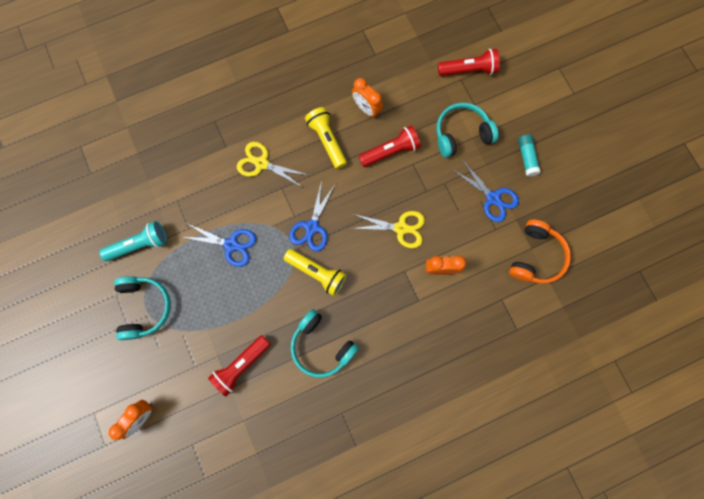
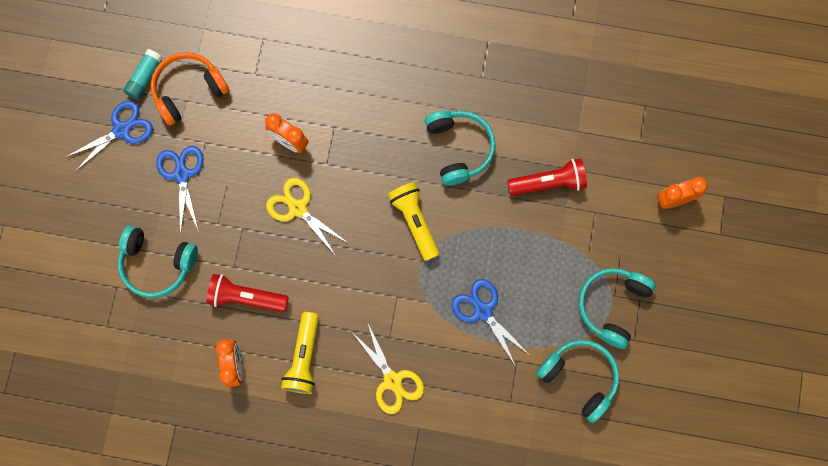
camera: 145 degrees left, 0 degrees up
turquoise flashlight [99,221,167,261] -> turquoise headphones [536,340,619,423]
blue scissors [289,180,335,252] -> blue scissors moved to [66,101,153,172]
red flashlight [438,49,500,76] -> none
turquoise glue stick [518,134,541,177] -> turquoise glue stick moved to [123,49,162,100]

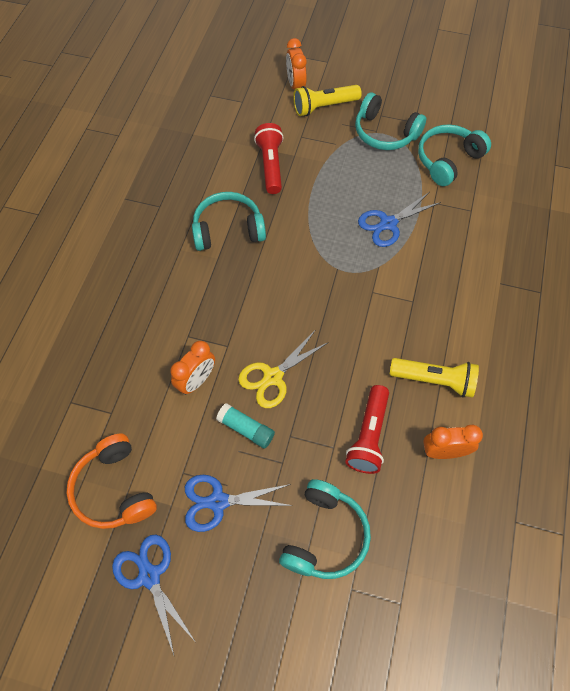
camera: 85 degrees left, 15 degrees down
turquoise glue stick [123,49,162,100] -> turquoise glue stick moved to [216,403,275,449]
yellow scissors [351,324,424,414] -> none
yellow flashlight [388,182,439,261] -> yellow flashlight moved to [293,85,362,116]

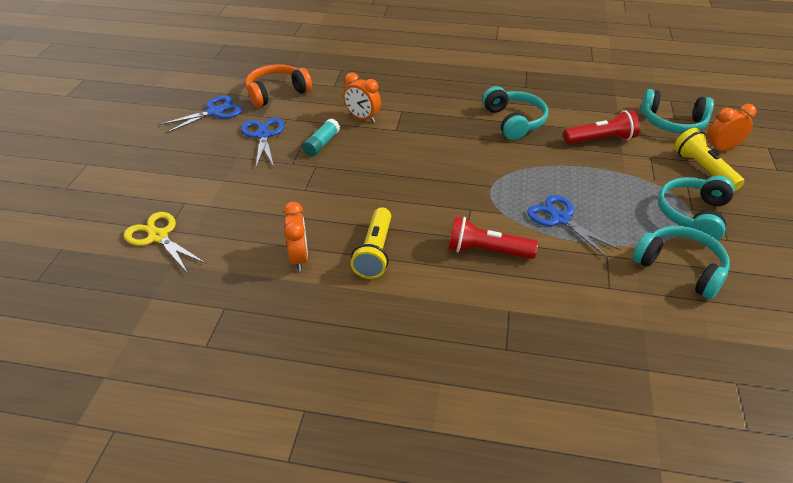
camera: 85 degrees right, 20 degrees down
yellow scissors [238,331,329,408] -> yellow scissors moved to [124,212,206,273]
turquoise headphones [279,479,371,579] -> turquoise headphones moved to [641,89,714,134]
red flashlight [345,385,389,474] -> red flashlight moved to [448,216,538,259]

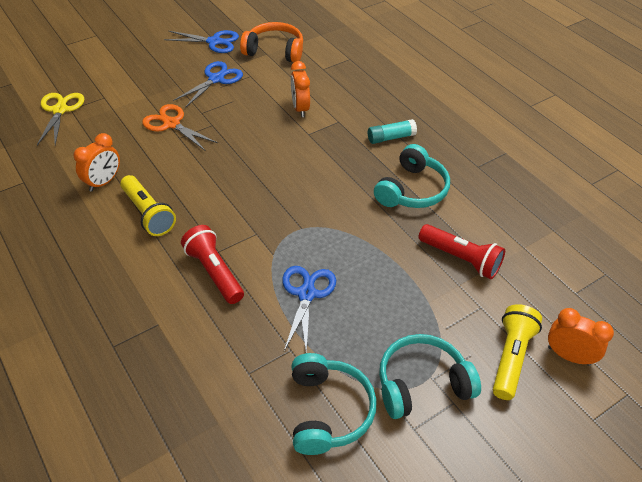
camera: 45 degrees right, 5 degrees up
turquoise glue stick [302,119,340,156] -> turquoise glue stick moved to [368,119,417,144]
yellow flashlight [351,207,391,279] -> yellow flashlight turned 90 degrees counterclockwise [120,175,176,236]
turquoise headphones [641,89,714,134] -> none
none -> orange scissors [142,104,218,151]

